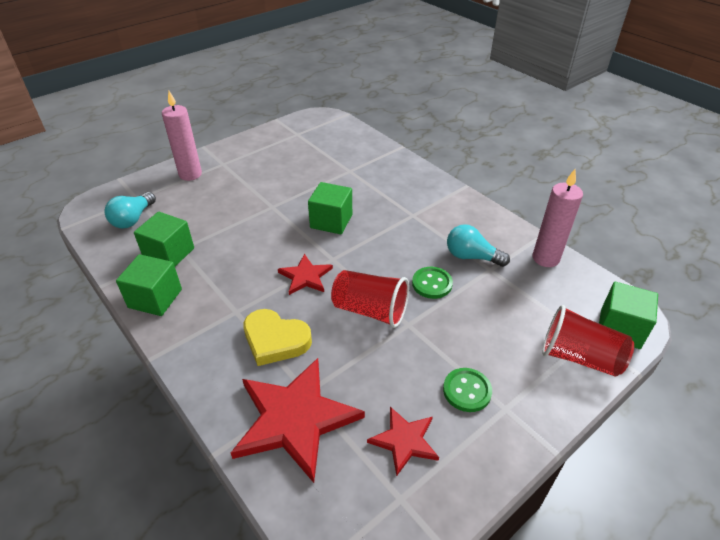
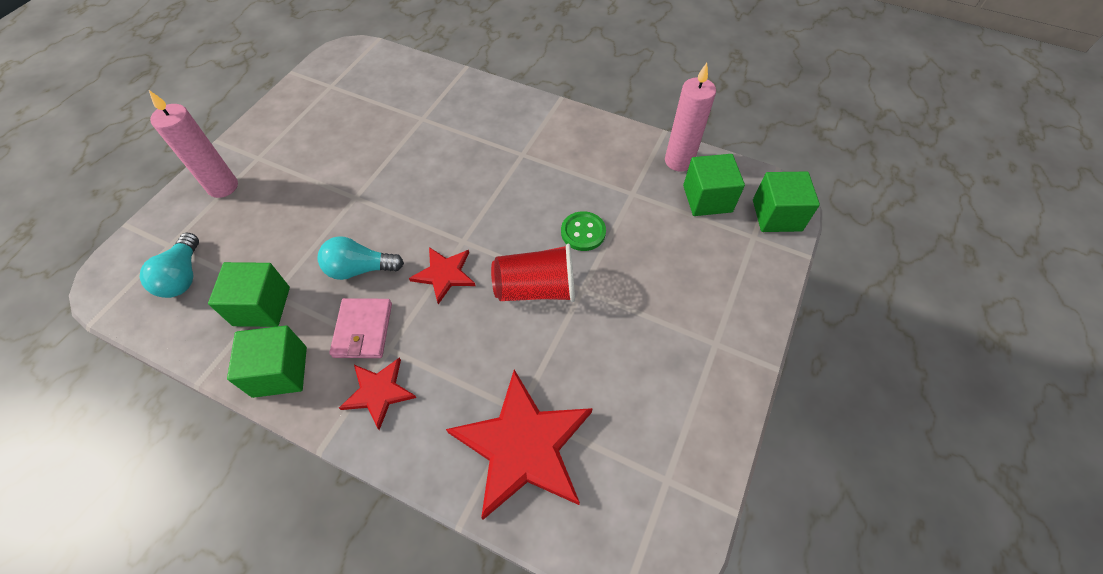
camera: 25 degrees left, 15 degrees up
yellow heart [243,309,312,366] -> none
green cube [308,182,352,234] -> green cube moved to [683,154,745,216]
red star [367,407,439,476] -> red star moved to [339,358,417,430]
green button [443,368,492,412] -> none
turquoise light bulb [447,224,510,267] -> turquoise light bulb moved to [318,236,404,280]
red cup [542,305,634,377] -> none
none -> pink wallet [329,298,392,358]

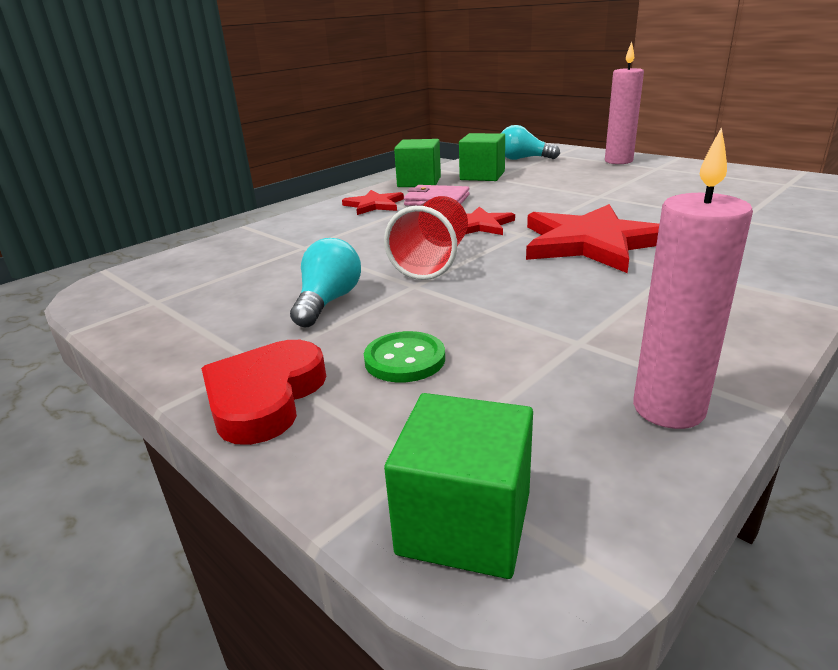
camera: 110 degrees right, 30 degrees down
turquoise light bulb [318,236,404,280] -> turquoise light bulb moved to [290,238,361,327]
red star [446,370,593,520] -> red star moved to [526,204,659,273]
green button [561,211,606,251] -> green button moved to [364,331,445,382]
green cube [683,154,745,216] -> none
none -> red heart [201,340,326,445]

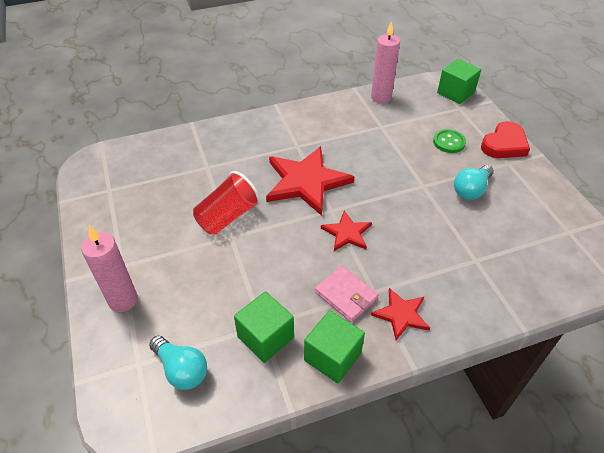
camera: 155 degrees left, 20 degrees up
red cup [384,196,468,280] -> red cup moved to [193,171,260,235]

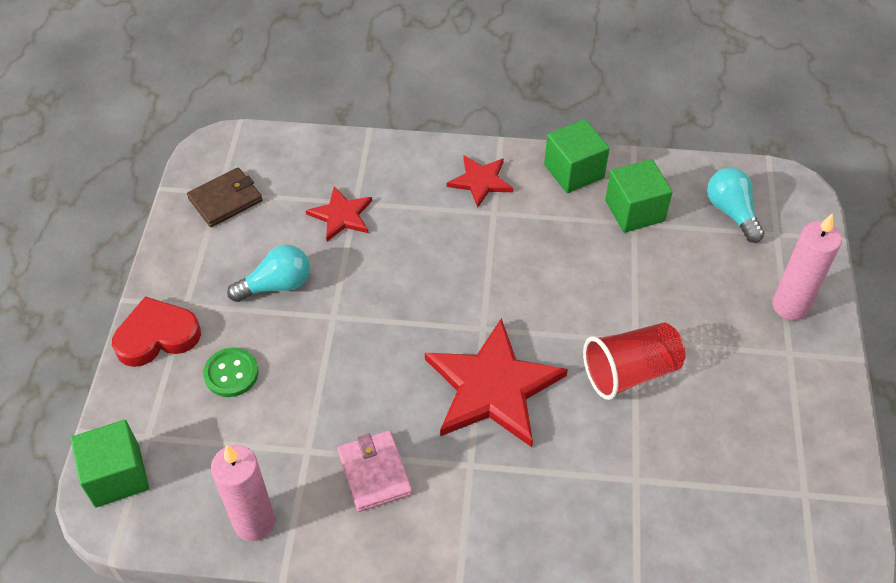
camera: 155 degrees left, 5 degrees up
pink wallet [315,266,379,322] -> pink wallet moved to [337,430,412,512]
red star [321,211,372,251] -> red star moved to [306,186,372,241]
none -> brown wallet [187,167,263,227]

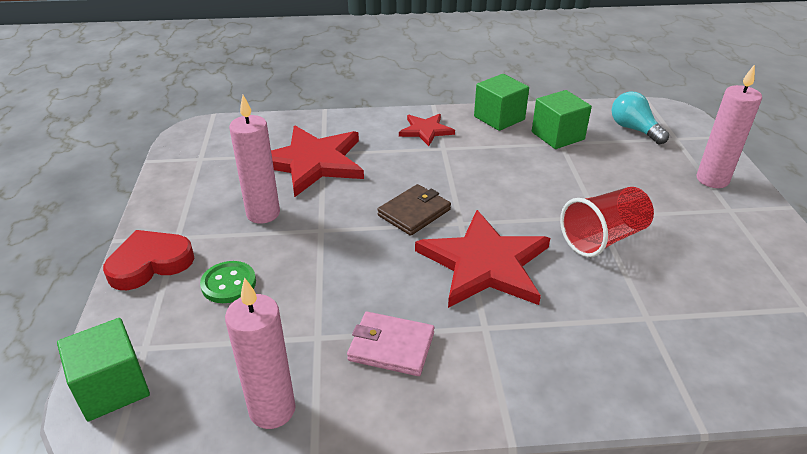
camera: 10 degrees left, 15 degrees down
brown wallet [187,167,263,227] -> brown wallet moved to [377,184,451,236]
turquoise light bulb [227,245,310,302] -> pink candle [229,95,280,223]
red star [306,186,372,241] -> red star [271,126,364,198], size x1.90
pink wallet [337,430,412,512] -> pink wallet turned 45 degrees counterclockwise [347,312,434,376]

